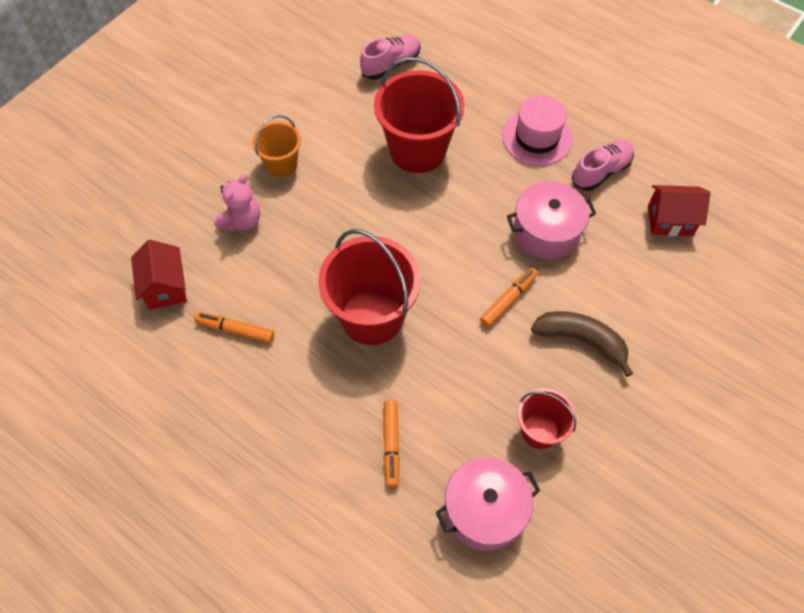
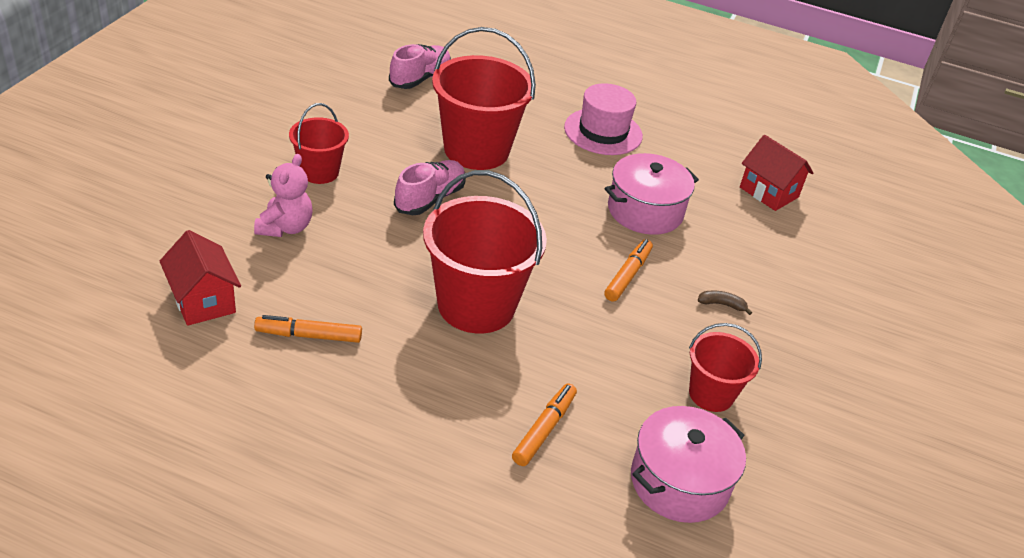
camera: 20 degrees left, 20 degrees down
orange bucket [252,115,301,178] -> red bucket [289,103,349,184]
orange marker [384,400,400,487] -> orange marker turned 135 degrees counterclockwise [512,383,577,466]
brown banana [531,311,633,377] -> brown banana [698,290,752,315], size x0.44
pink shoe [572,140,634,191] -> pink shoe moved to [394,160,466,215]
red house [648,185,711,236] -> red house turned 60 degrees clockwise [740,135,813,211]

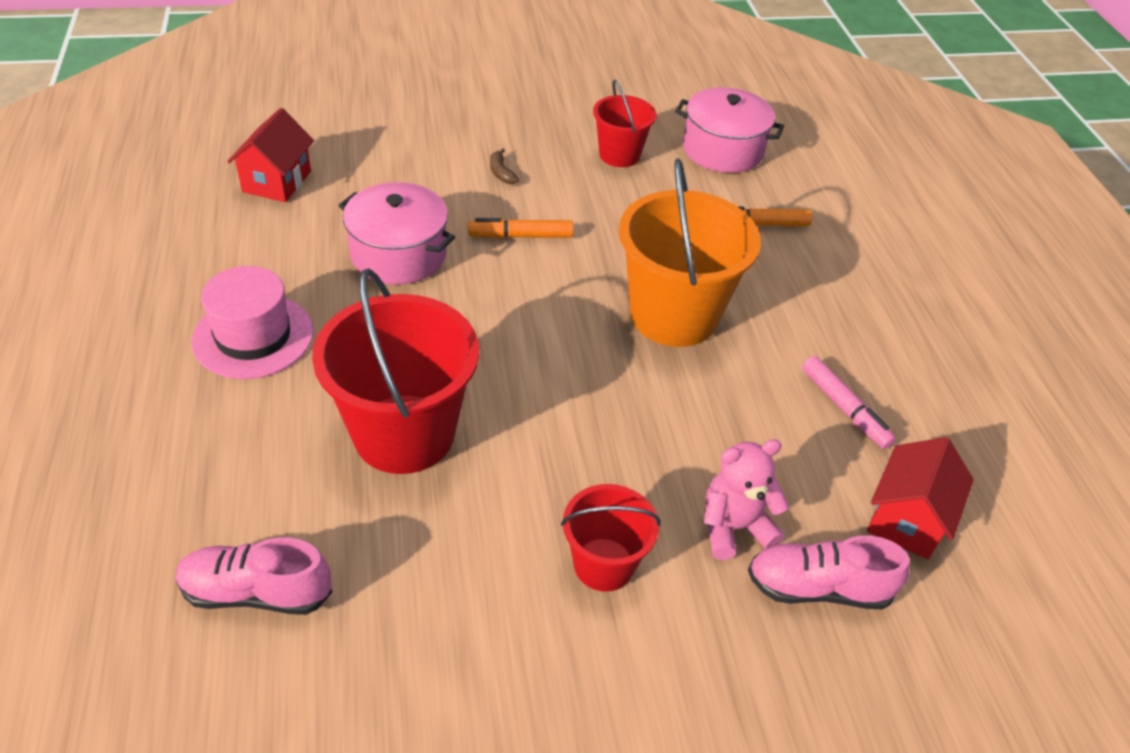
camera: 120 degrees left, 5 degrees up
orange marker [254,315,362,343] -> pink marker [802,356,896,449]
pink shoe [394,160,466,215] -> pink shoe moved to [748,535,910,610]
red bucket [423,170,547,333] -> orange bucket [619,158,761,347]

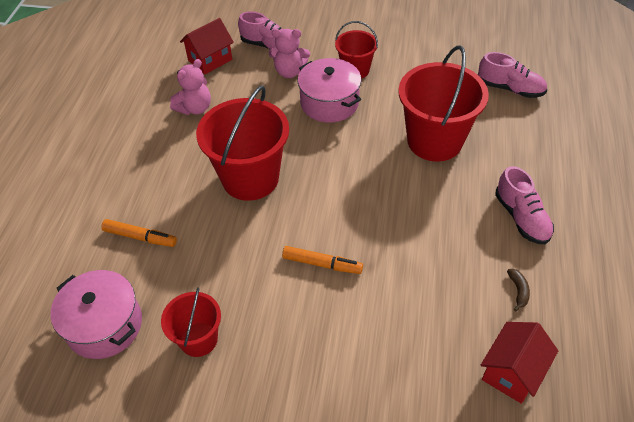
camera: 155 degrees left, 5 degrees up
pink hat [192,266,314,379] -> pink shoe [495,166,554,244]
pink pot [338,182,455,285] -> pink pot moved to [298,58,361,123]
brown banana [490,148,519,184] -> brown banana moved to [507,269,530,311]
orange bucket [619,158,761,347] -> red bucket [196,85,289,201]
pink marker [802,356,896,449] -> pink teddy bear [170,59,211,115]

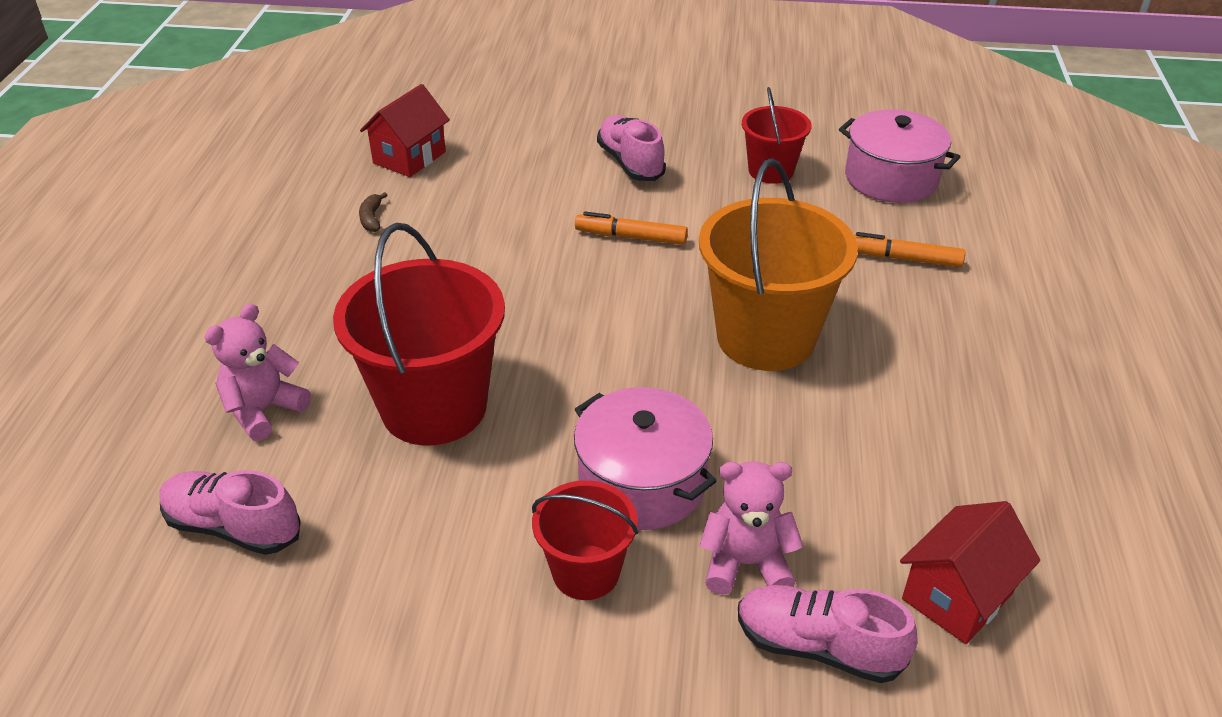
camera: 175 degrees right, 10 degrees down
pink teddy bear [170,59,211,115] -> pink teddy bear moved to [205,303,311,441]
red bucket [196,85,289,201] -> orange bucket [699,158,858,371]
pink shoe [495,166,554,244] -> pink shoe moved to [597,115,666,181]

